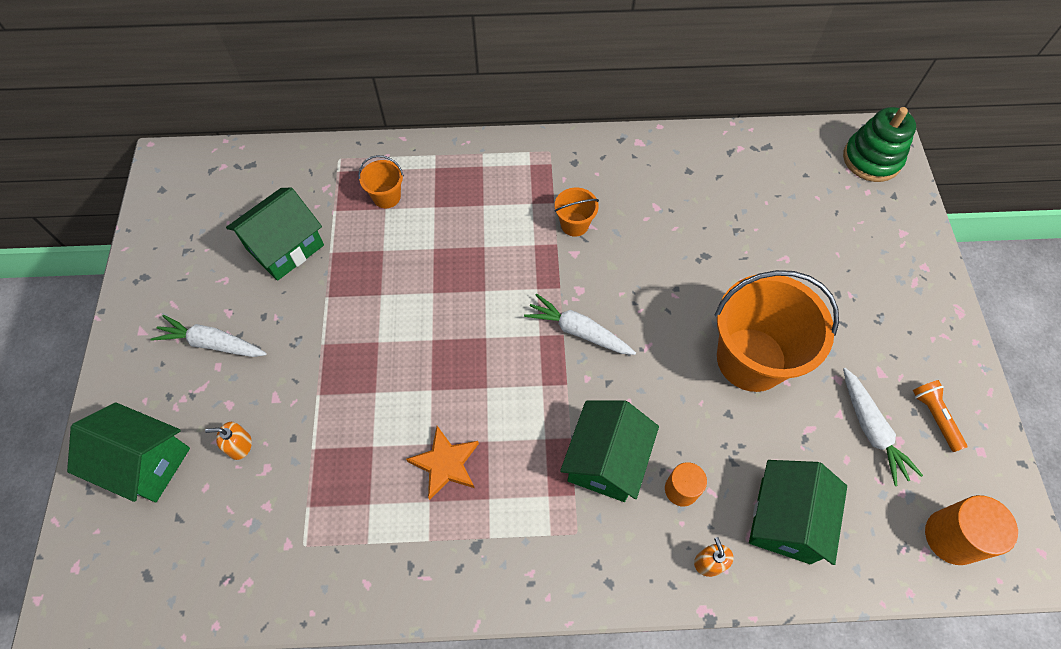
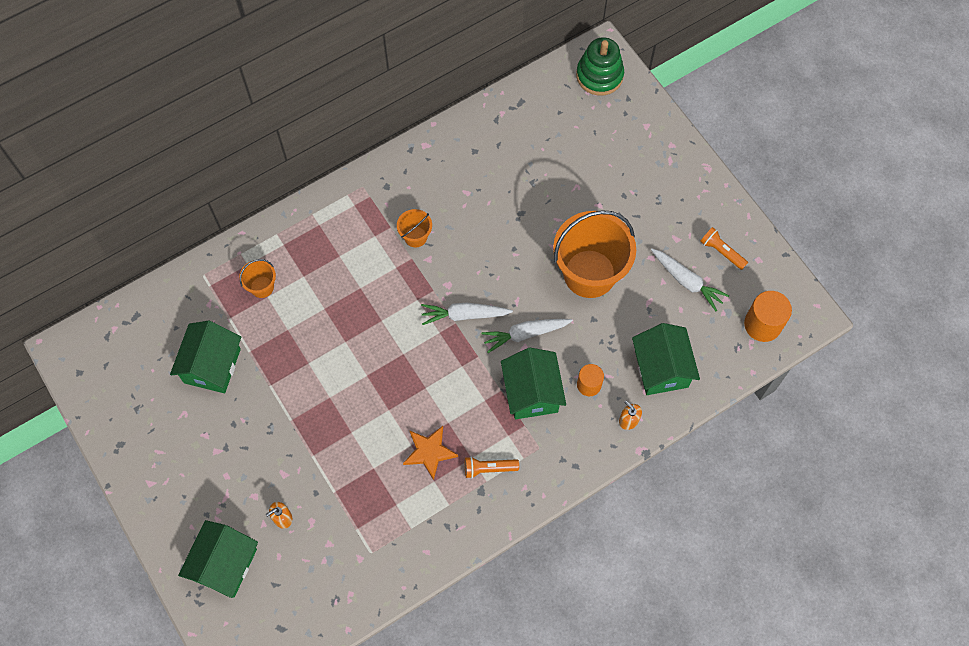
camera: 30 degrees left, 5 degrees up
green house [67,402,190,502] -> green house turned 60 degrees counterclockwise [178,520,258,598]
white carrot [150,315,267,357] -> white carrot moved to [481,319,573,353]
none -> orange flashlight [465,457,519,478]

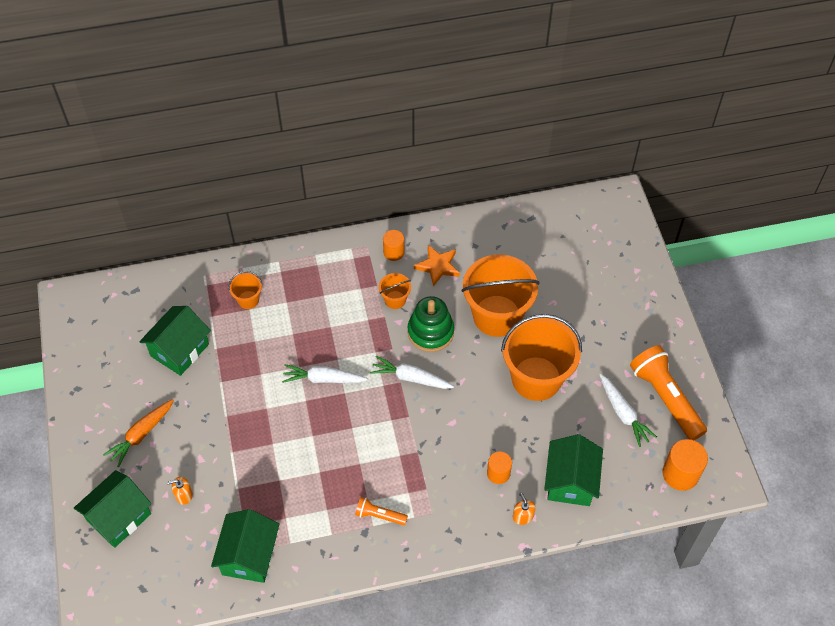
camera: 20 degrees right, 10 degrees down
orange star [403,426,458,480] -> orange star moved to [414,245,460,287]
white carrot [481,319,573,353] -> white carrot moved to [282,364,368,383]
green house [501,348,566,419] -> green house moved to [211,509,279,583]
green stacking toy [576,37,624,96] -> green stacking toy moved to [407,296,454,352]
orange flashlight [700,227,748,270] -> orange flashlight [630,345,707,440], size x2.01
none -> orange carrot [103,399,174,467]
none -> orange cylinder [383,230,404,261]
none -> orange bucket [461,255,539,337]

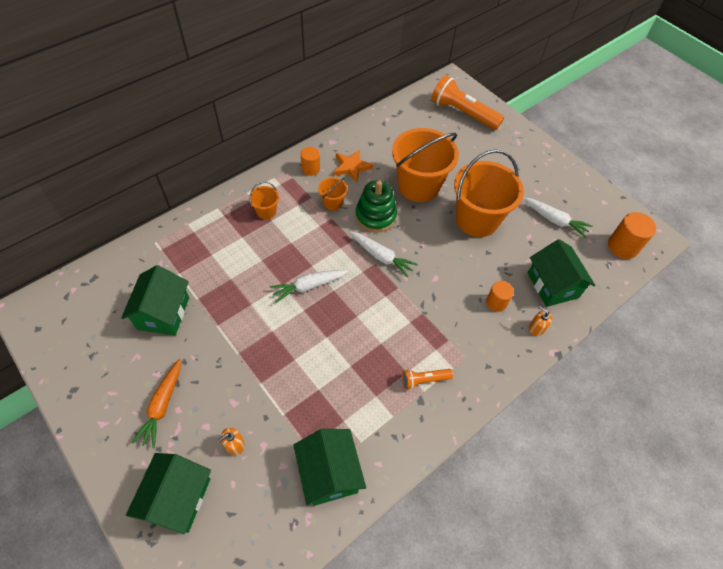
camera: 30 degrees left, 0 degrees up
orange bucket [228,271,262,309] -> orange bucket moved to [249,181,279,220]
white carrot [370,356,454,389] -> white carrot turned 135 degrees counterclockwise [350,232,418,278]
orange flashlight [630,345,707,440] -> orange flashlight moved to [431,75,504,130]

